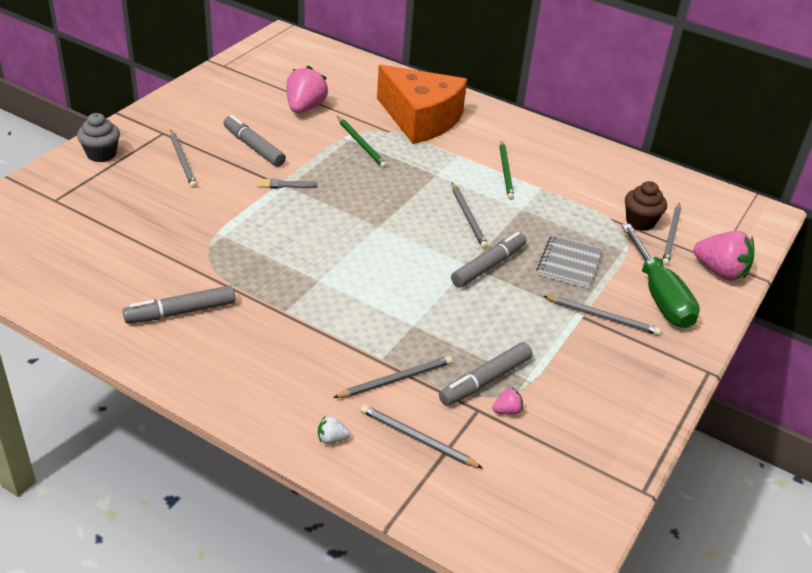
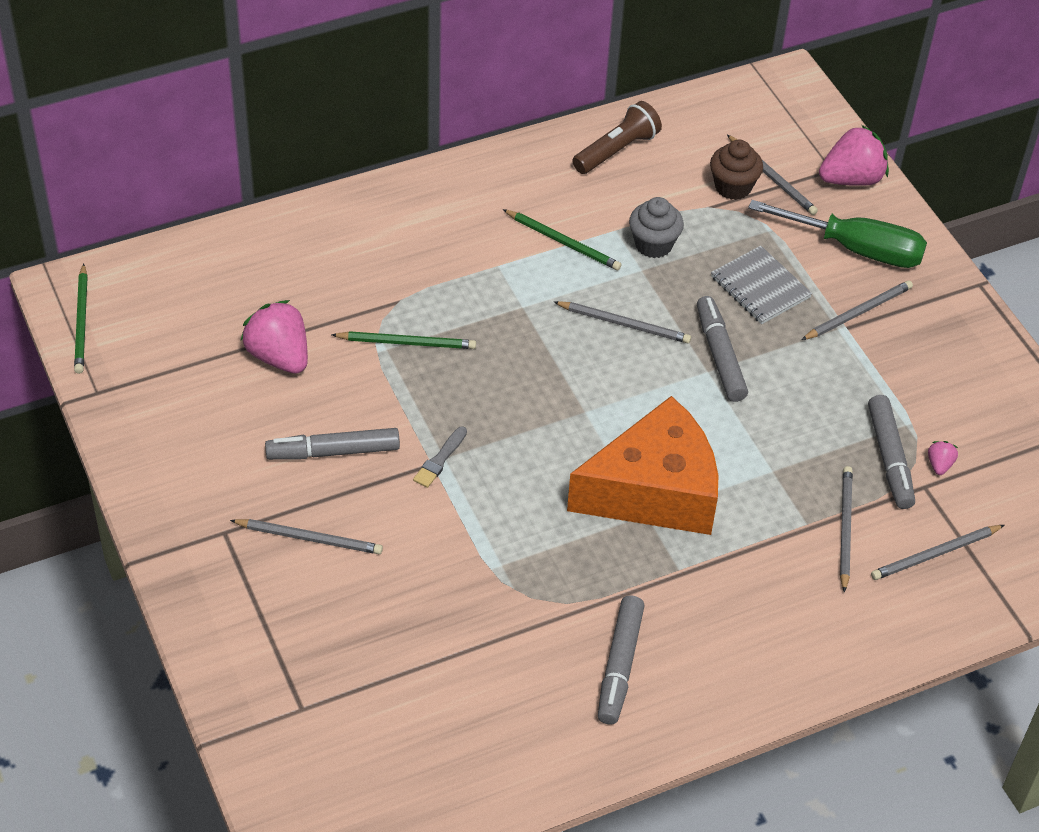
camera: 55 degrees left, 10 degrees up
grey cupcake [77,113,120,162] -> grey cupcake moved to [629,197,684,258]
white strawberry [318,416,350,444] -> none
orange cheese [377,65,467,144] -> orange cheese moved to [567,396,718,535]
none -> green pencil [74,263,88,374]
none -> brown flashlight [572,101,662,174]

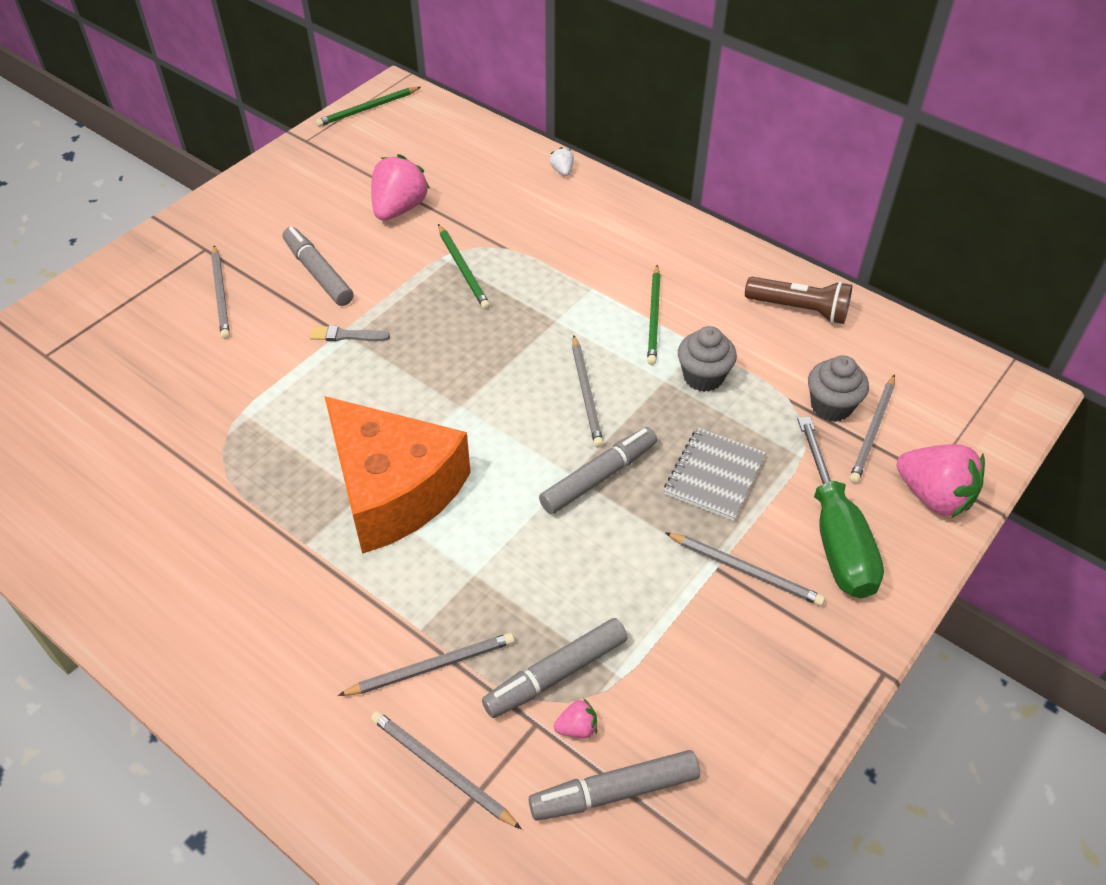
camera: 65 degrees right, 0 degrees up
grey marker [598,595,645,725] -> grey marker moved to [529,750,700,821]
brown cupcake [710,140,763,200] -> grey cupcake [808,355,869,422]
none -> white strawberry [550,147,574,176]

